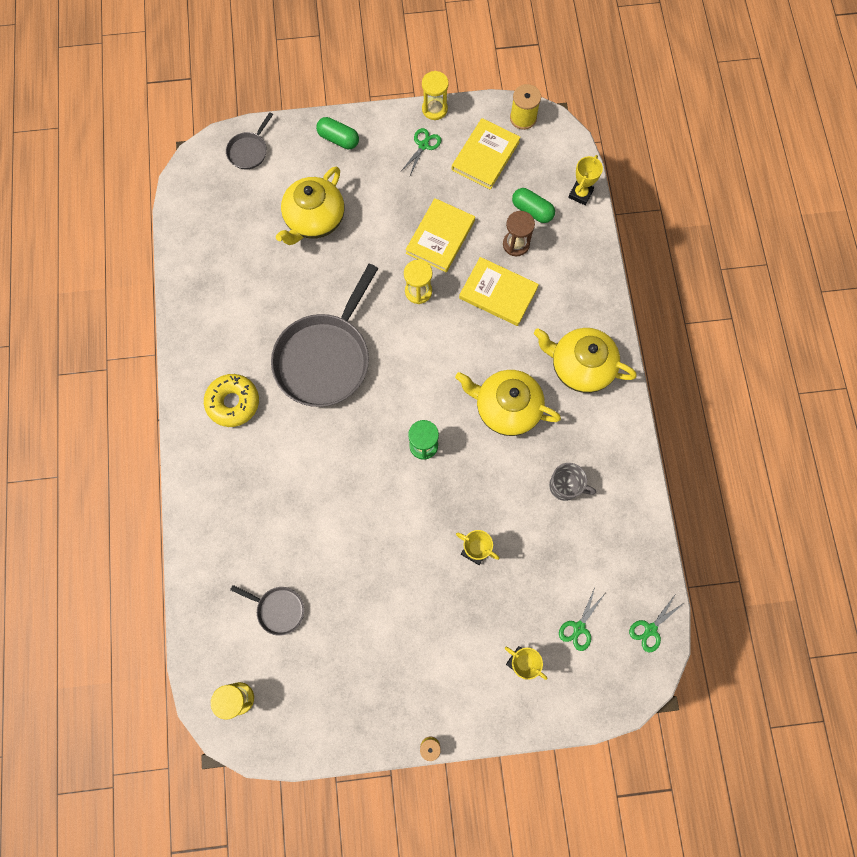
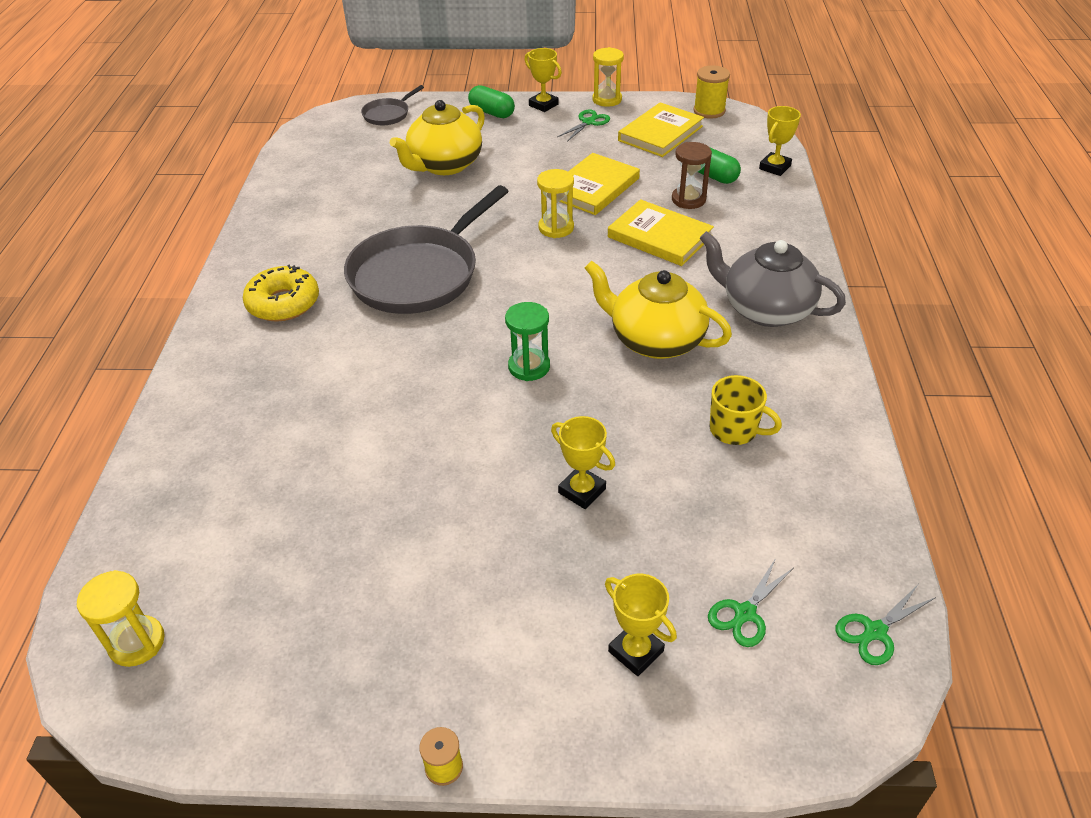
camera: 10 degrees right, 30 degrees down
grey pan [230,585,304,636] -> none
yellow teapot [534,328,637,393] -> grey teapot [700,231,846,327]
grey mug [549,463,596,501] -> yellow mug [710,375,782,445]
none -> yellow trophy [525,48,562,112]

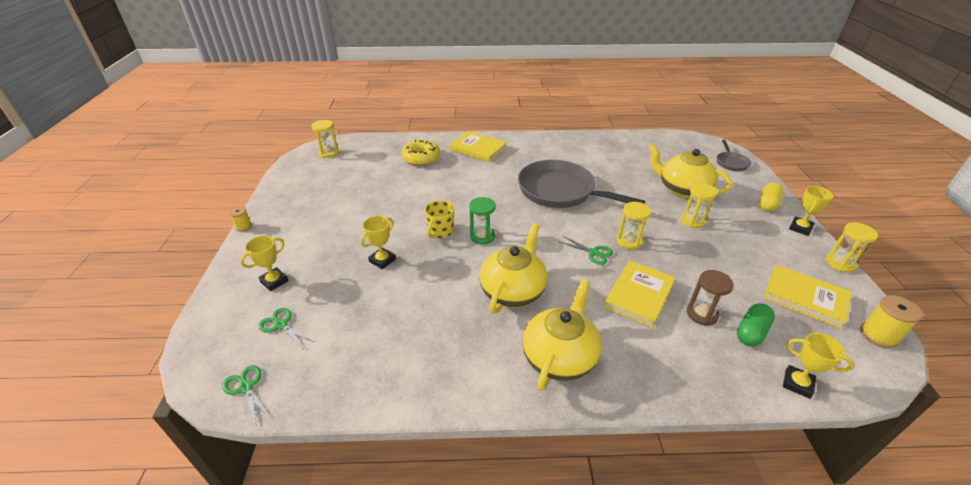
camera: 85 degrees right, 5 degrees down
yellow donut [243,265,319,322] -> yellow donut moved to [401,140,440,166]
grey pan [361,85,424,125] -> grey pan turned 120 degrees counterclockwise [717,140,751,171]
green capsule [468,85,515,118] -> yellow capsule [759,183,784,212]
green scissors [557,109,610,142] -> green scissors moved to [558,236,613,265]
yellow book [559,153,640,215] -> yellow book moved to [450,131,507,162]
grey teapot [700,231,846,327] -> yellow teapot [522,279,602,391]
yellow mug [710,375,782,445] -> yellow mug moved to [424,200,454,238]
none -> yellow hourglass [681,183,717,228]

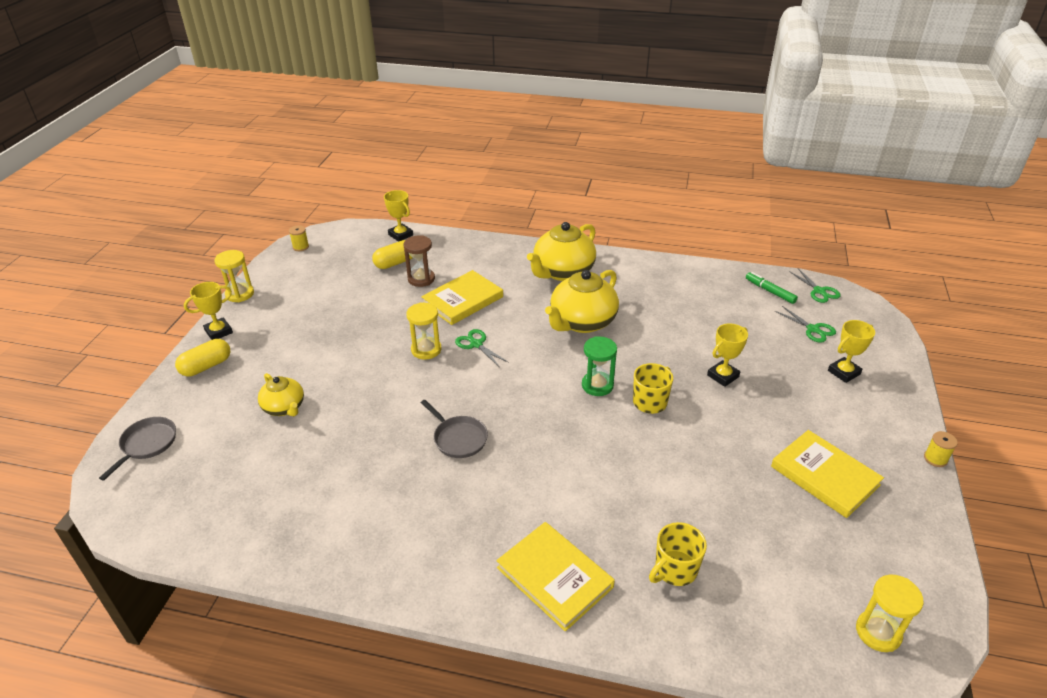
camera: 165 degrees left, 0 degrees up
yellow donut [401,140,440,166] -> yellow mug [649,522,707,586]
grey pan [518,160,645,208] -> grey pan [421,400,488,458], size x0.45
yellow teapot [648,144,732,199] -> yellow teapot [258,373,304,416], size x0.58
yellow hourglass [681,183,717,228] -> none
green capsule [737,303,775,347] -> yellow capsule [372,240,413,269]
yellow book [763,265,851,329] -> yellow book moved to [771,430,884,518]
yellow spool [860,295,922,348] -> yellow spool [289,225,309,251], size x0.60
none -> green marker [746,272,798,304]

